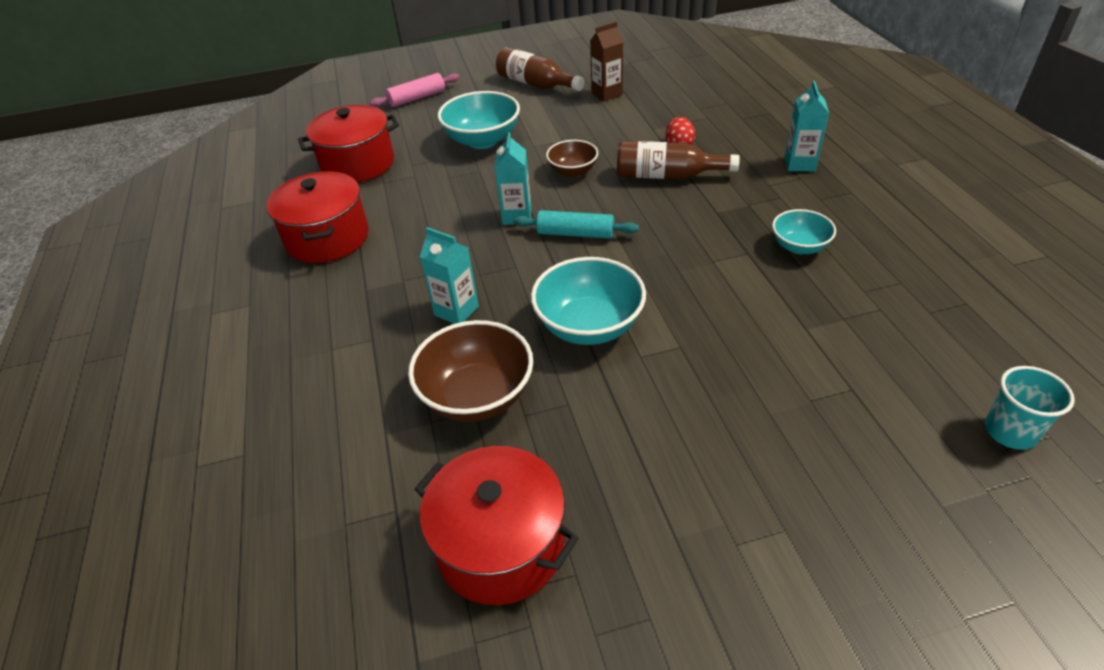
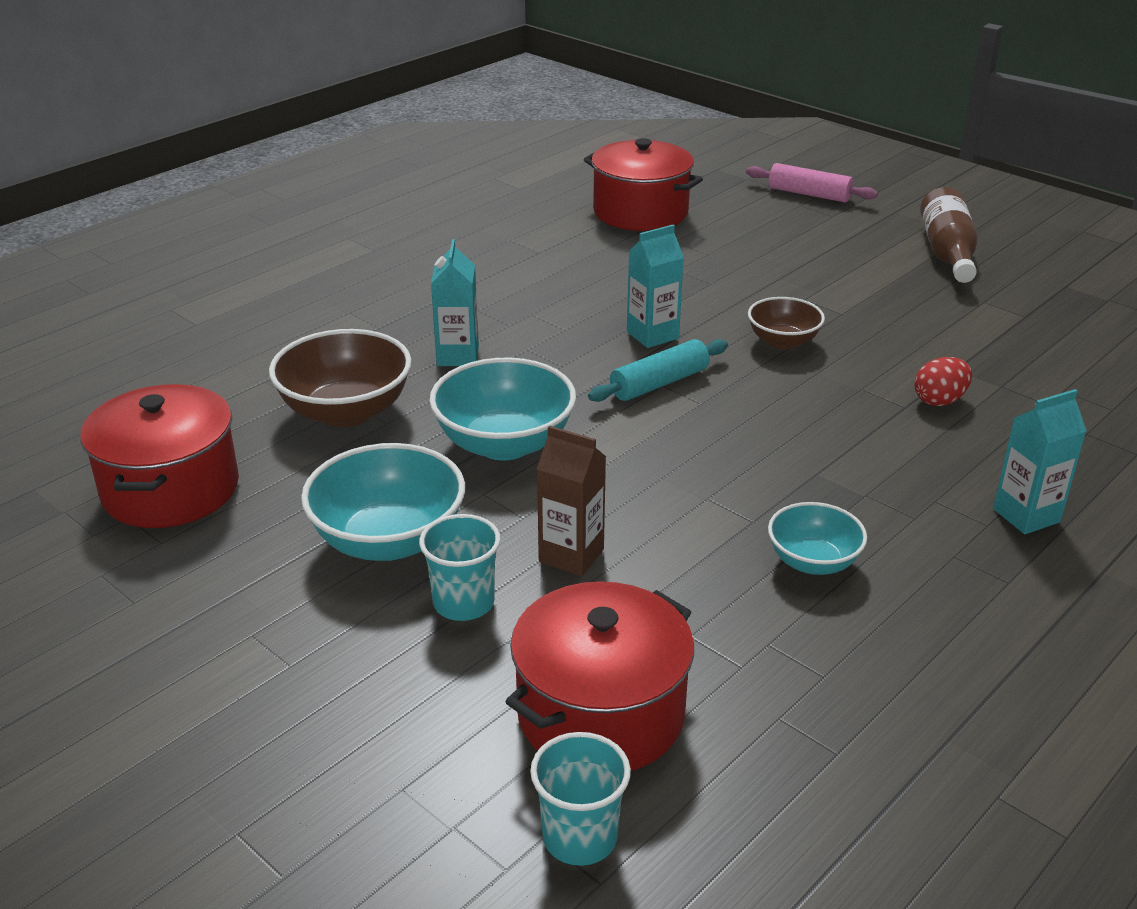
camera: 55 degrees right, 10 degrees down
red pot [266,171,369,263] -> red pot moved to [505,581,694,771]
turquoise bowl [438,91,520,149] -> turquoise bowl moved to [301,443,465,561]
turquoise rolling pin [513,210,639,239] -> turquoise rolling pin turned 75 degrees clockwise [588,339,728,402]
brown carton [590,22,623,101] -> brown carton moved to [537,426,606,576]
brown bottle [617,141,740,179] -> none
none -> turquoise cup [419,514,501,621]

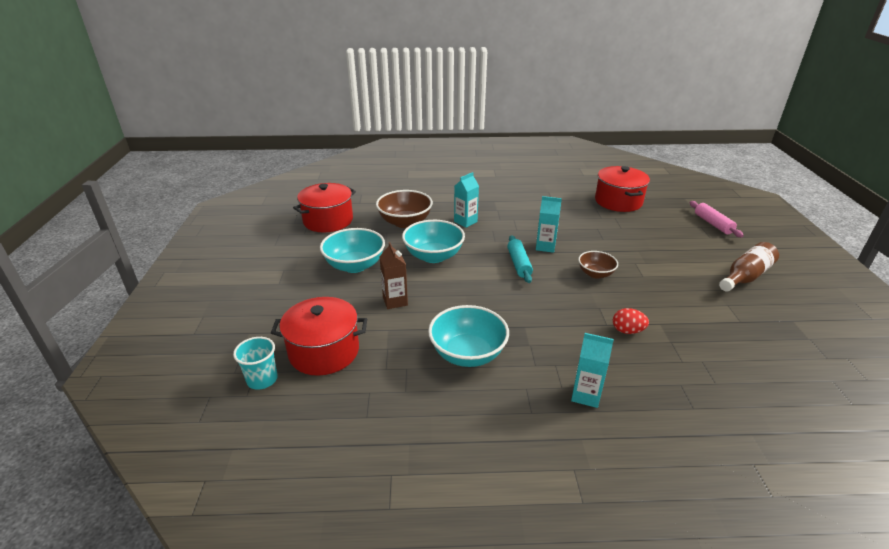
camera: 45 degrees right, 0 degrees up
turquoise cup [419,514,501,621] -> none
turquoise rolling pin [588,339,728,402] -> turquoise rolling pin turned 75 degrees clockwise [507,235,533,283]
turquoise bowl [768,502,867,575] -> turquoise bowl [428,305,509,367], size x1.68

